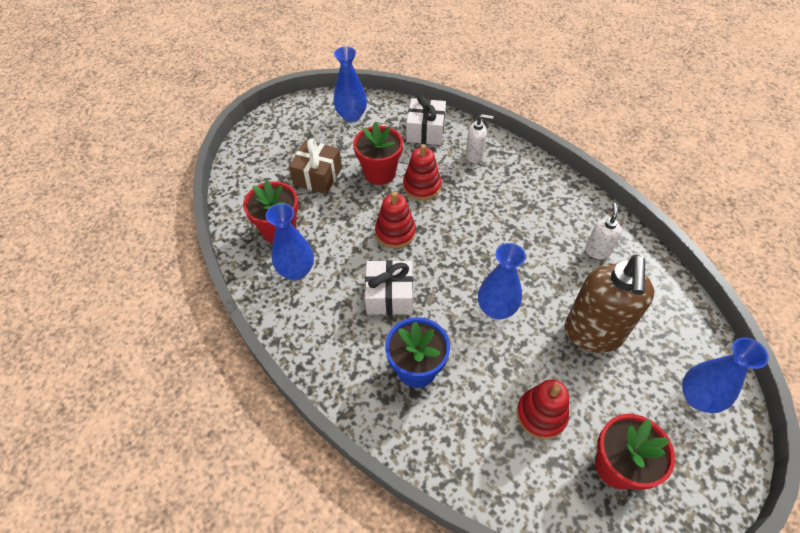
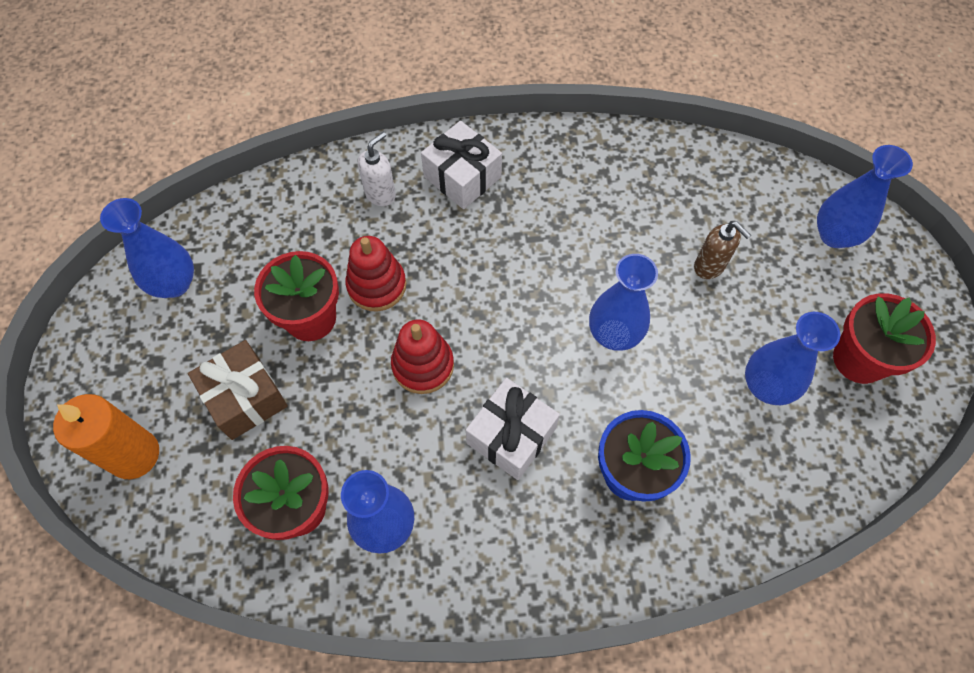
camera: 55 degrees left, 10 degrees up
white gift [406,95,446,145] -> white gift moved to [421,121,502,209]
red stacking toy [517,379,569,440] -> blue vase [745,312,840,405]
brown soap dispenser [564,255,654,353] -> brown soap dispenser [694,221,751,279], size x0.48
white soap dispenser [585,203,622,259] -> none
none -> orange candle [53,394,159,479]

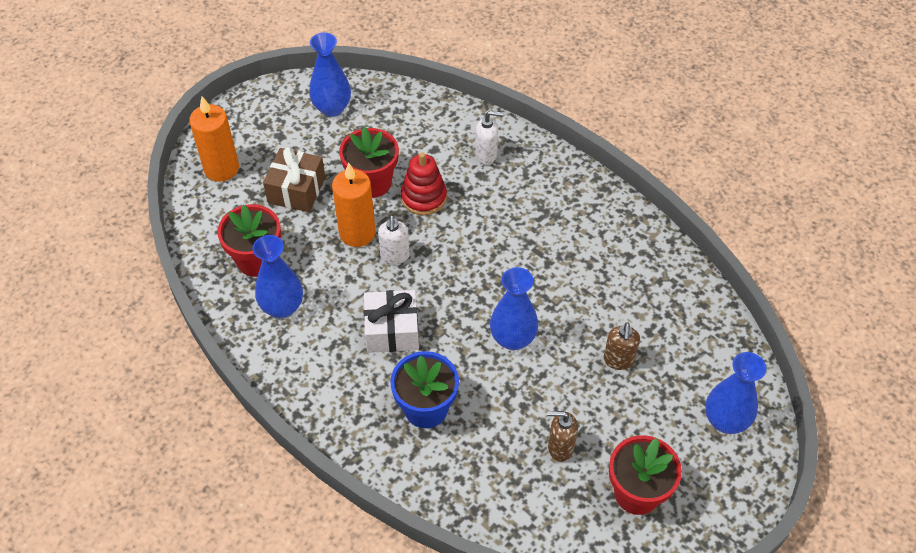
camera: 50 degrees right, 10 degrees down
red stacking toy [391,319,454,394] -> white soap dispenser [378,215,410,264]
white gift [421,121,502,209] -> none
blue vase [745,312,840,405] -> brown soap dispenser [547,411,578,462]
none -> orange candle [332,162,376,247]

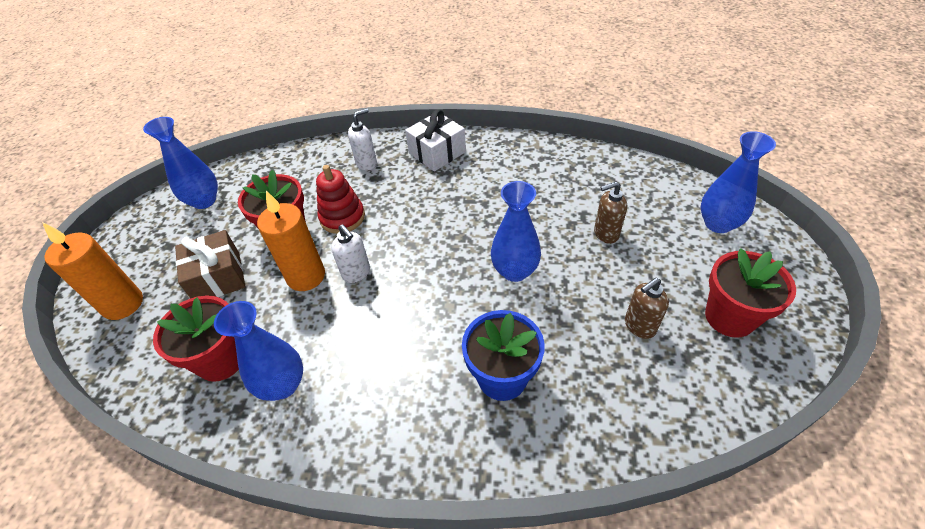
camera: 35 degrees left, 5 degrees down
white gift [364,290,419,353] -> white gift moved to [405,109,466,171]
brown soap dispenser [604,322,640,370] -> brown soap dispenser turned 105 degrees clockwise [594,182,627,244]

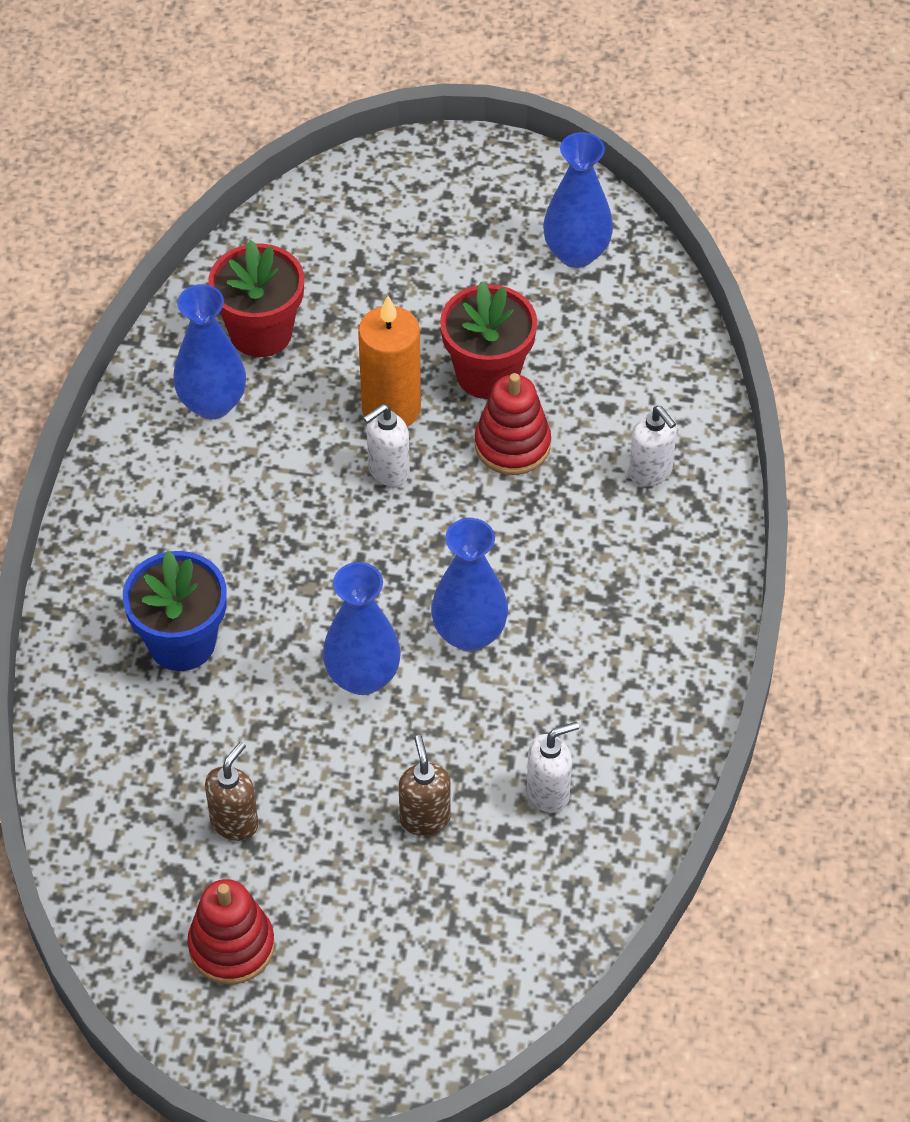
camera: 90 degrees right, 5 degrees up
orange candle [42,222,143,320] -> none
brown gift [175,230,246,298] -> none
white gift [405,109,466,171] -> none
brown soap dispenser [625,278,669,339] -> brown soap dispenser turned 60 degrees clockwise [205,742,258,841]
blue vase [700,131,776,233] -> blue vase moved to [431,518,508,651]
red flower pot [705,248,796,338] -> red stacking toy [187,879,275,985]
none -> white soap dispenser [527,722,579,813]

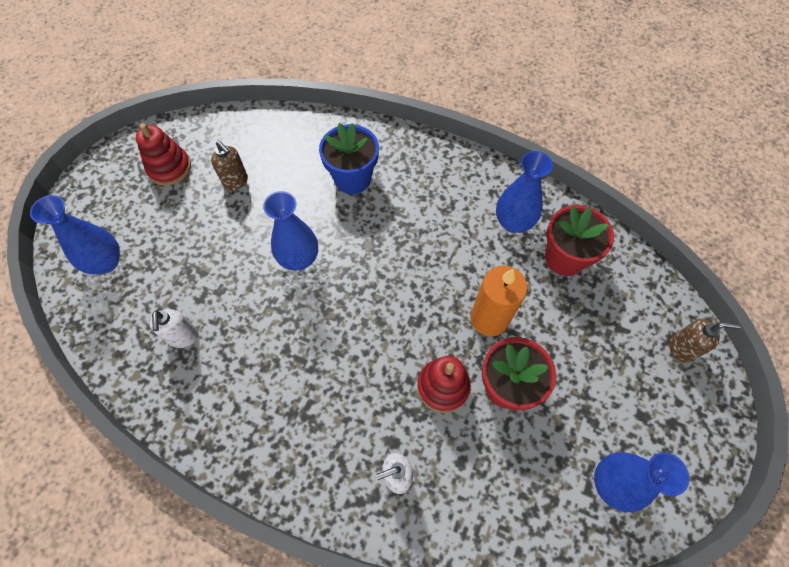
camera: 105 degrees right, 10 degrees up
white soap dispenser [363,404,410,487] -> none
brown soap dispenser [398,735,451,836] -> brown soap dispenser moved to [670,318,741,363]
blue vase [431,518,508,651] -> blue vase moved to [30,195,120,274]

